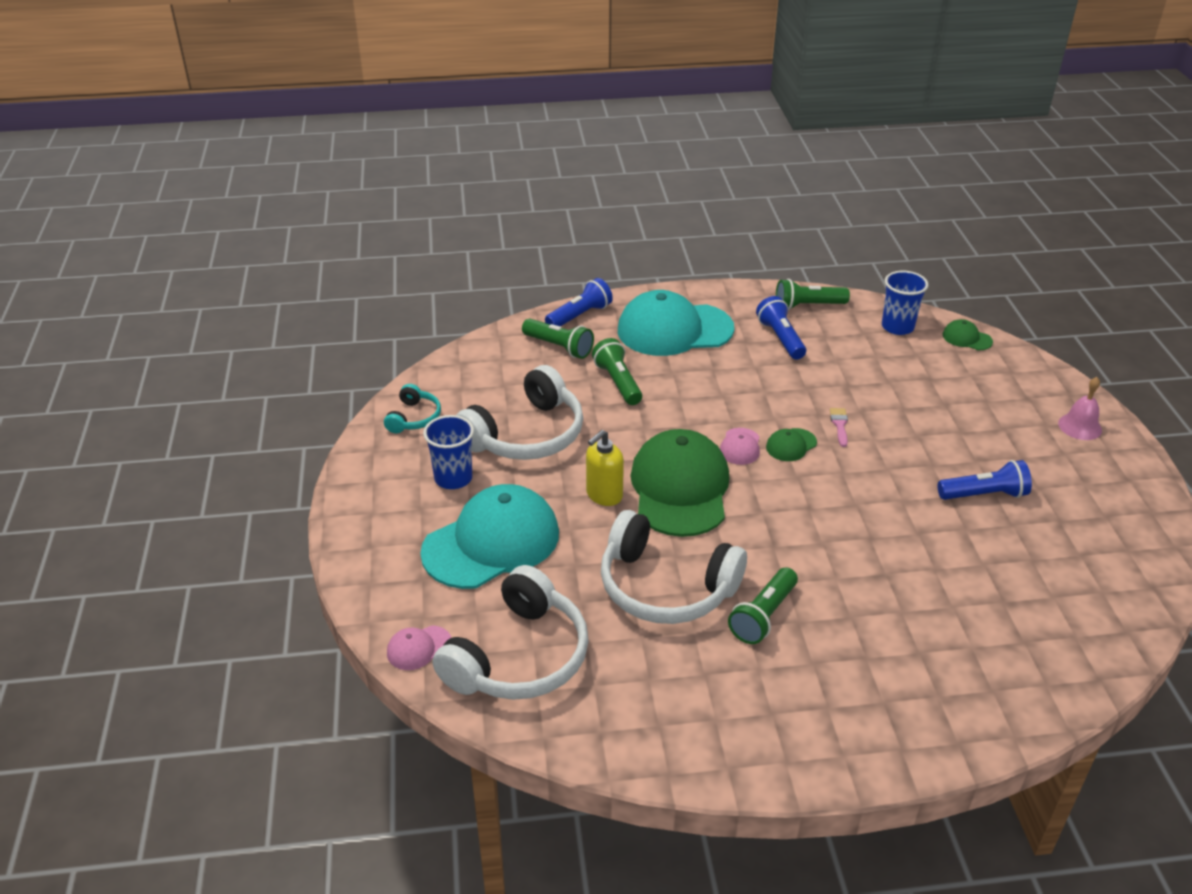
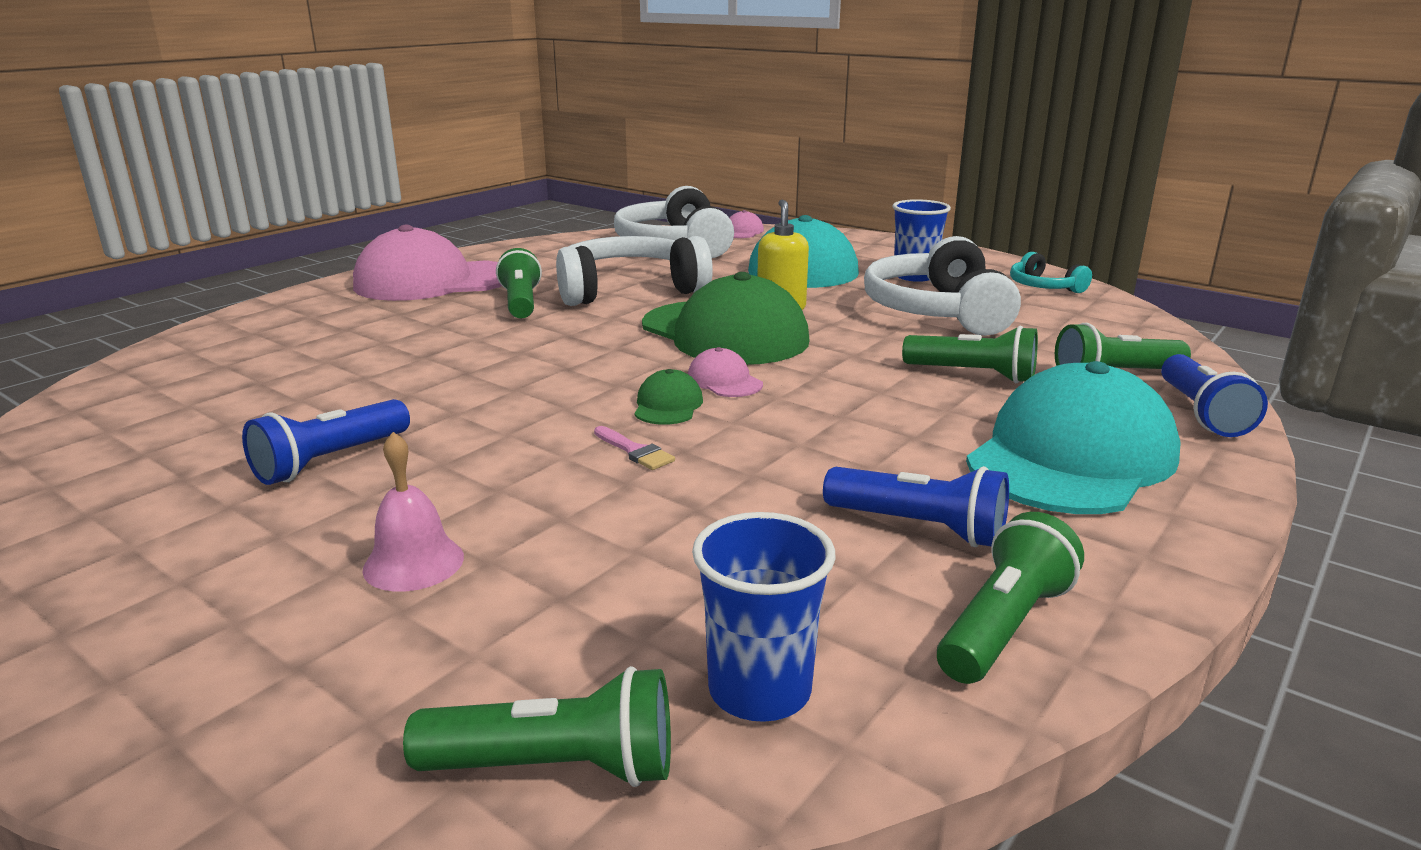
camera: 135 degrees right, 15 degrees down
green cap [943,319,993,350] -> green flashlight [403,666,671,787]
pink bell [1058,377,1102,440] -> pink bell moved to [362,432,464,592]
none -> pink cap [353,225,502,301]

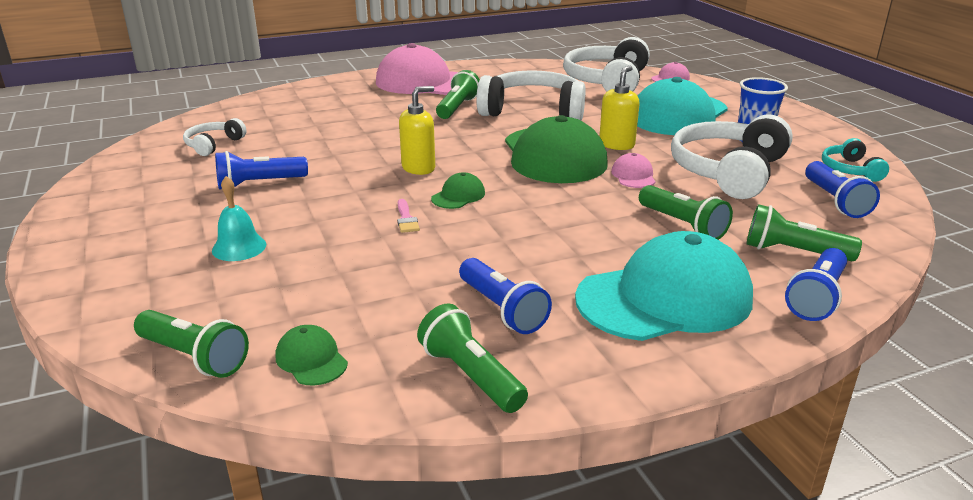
camera: 30 degrees right, 5 degrees up
pink bell [362,432,464,592] -> turquoise bell [212,176,266,261]
pink cap [688,347,763,397] -> pink cap moved to [611,153,656,188]
blue cup [692,512,836,722] -> green cap [276,325,348,385]
green flashlight [937,512,1084,684] -> green flashlight turned 105 degrees counterclockwise [417,303,528,413]
none -> white headphones [183,118,246,156]
none -> yellow soap dispenser [399,86,435,175]
none -> blue flashlight [805,161,880,218]

